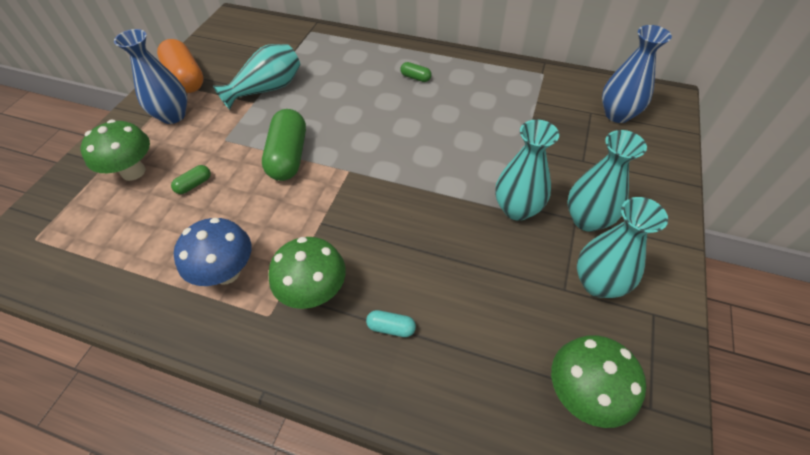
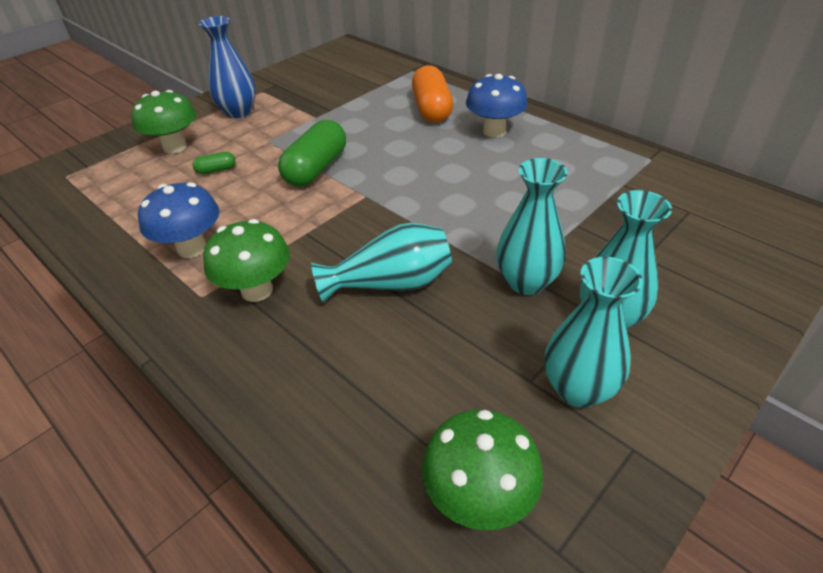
camera: 25 degrees right, 10 degrees down
orange capsule [157,39,204,93] -> orange capsule moved to [412,65,453,123]
turquoise vase [213,44,300,110] -> turquoise vase moved to [311,223,452,303]
turquoise capsule [366,310,416,337] -> none
green capsule [401,62,432,82] -> blue mushroom [466,74,528,137]
blue vase [602,25,672,123] -> none

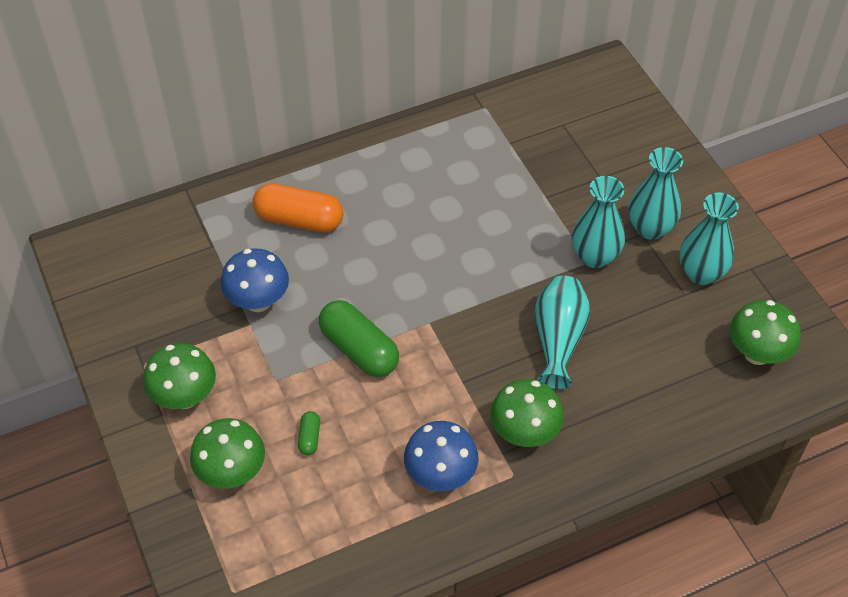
camera: 70 degrees left, 10 degrees up
blue vase [199,16,256,118] -> green mushroom [143,343,216,409]
blue mushroom [466,74,528,137] -> blue mushroom moved to [221,248,289,312]

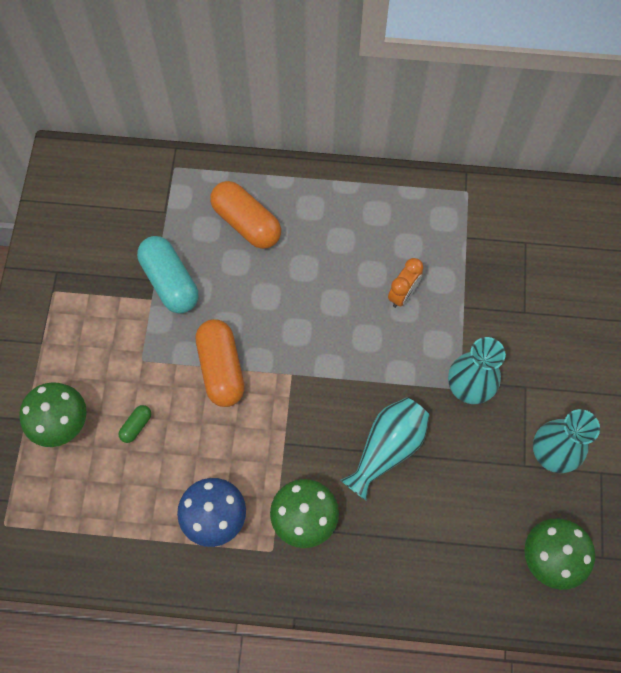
camera: 30 degrees right, 15 degrees up
green mushroom [143,343,216,409] -> none
blue mushroom [221,248,289,312] -> turquoise capsule [137,236,198,314]
green capsule [319,300,399,377] -> orange capsule [196,319,245,407]
turquoise vase [628,147,683,240] -> none
none -> orange clock [388,258,424,308]

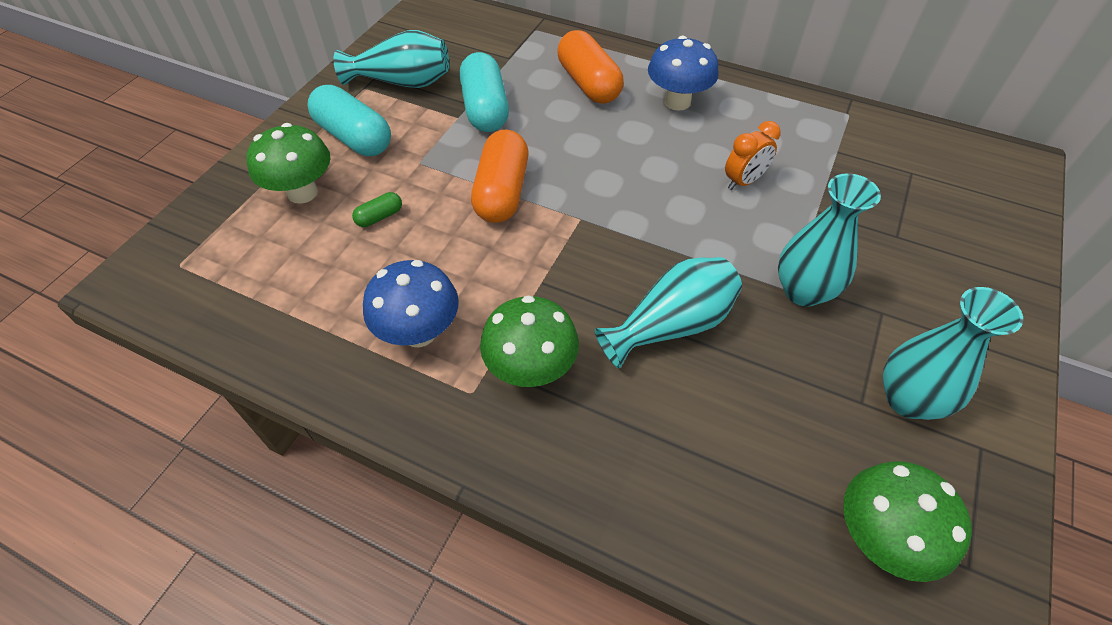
camera: 20 degrees right, 15 degrees down
none -> turquoise capsule [308,85,391,156]
none -> turquoise vase [334,30,449,88]
none -> blue mushroom [648,36,719,111]

